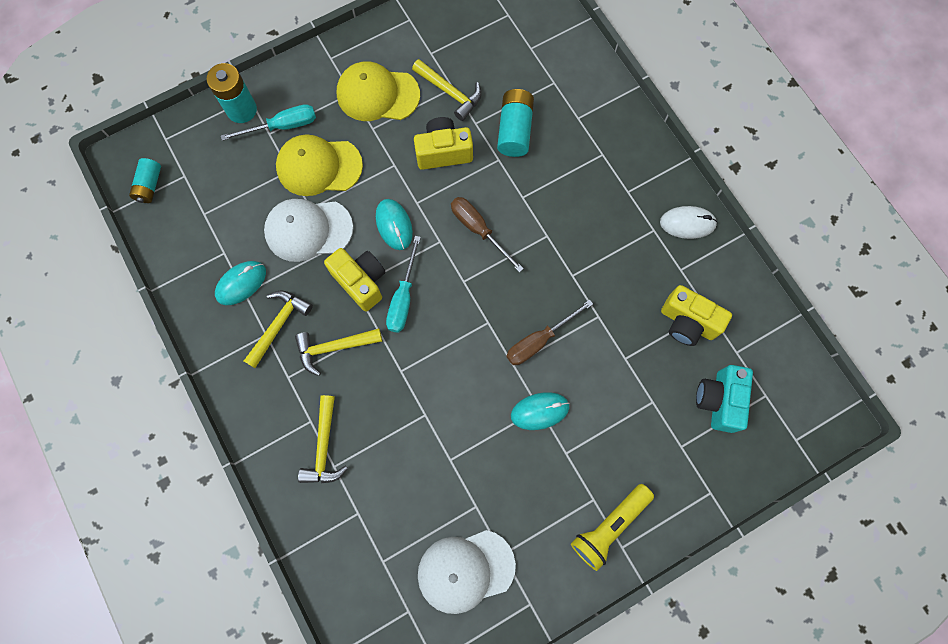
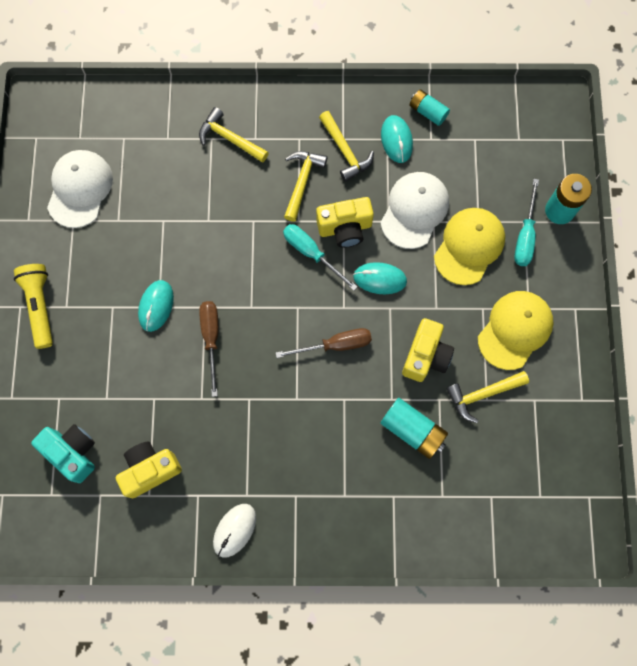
camera: 120 degrees right, 0 degrees up
turquoise battery [129,158,161,203] -> turquoise battery moved to [409,89,450,126]

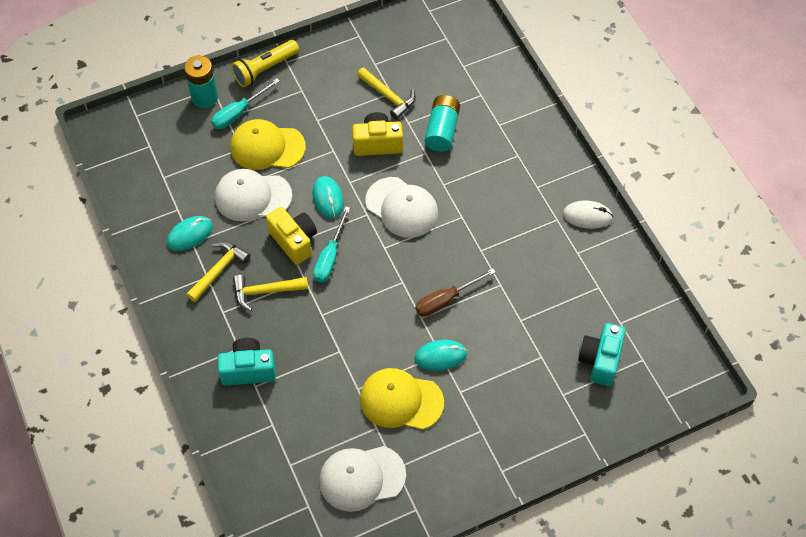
camera: 115 degrees left, 15 degrees down
yellow flashlight [14,264,53,349] -> yellow flashlight moved to [231,40,299,87]
yellow camera [116,441,182,498] -> none
yellow hammer [199,107,269,163] -> turquoise camera [218,338,276,386]
brown screwdriver [276,328,372,358] -> white cap [365,177,438,238]
turquoise battery [409,89,450,126] -> none
yellow cap [478,291,554,370] -> yellow cap moved to [360,368,444,430]
turquoise screwdriver [514,179,539,266] -> turquoise screwdriver turned 150 degrees clockwise [211,78,280,129]

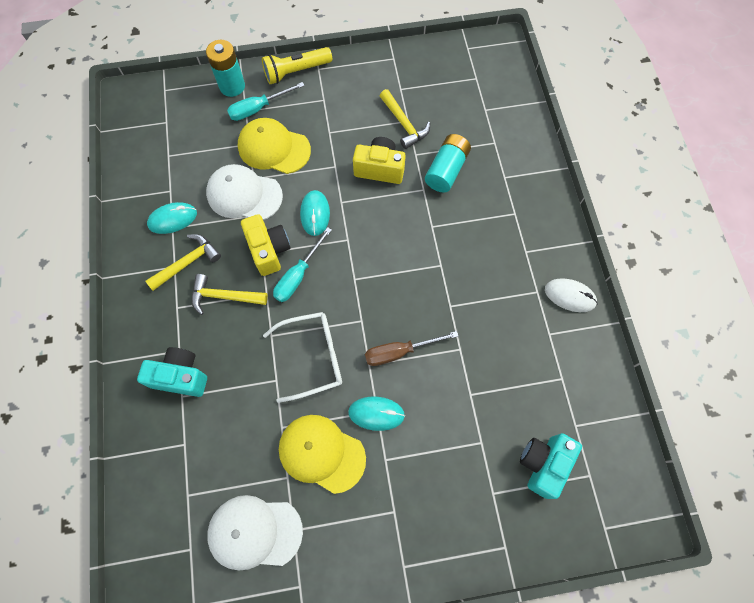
camera: 15 degrees right, 10 degrees up
white cap [365,177,438,238] -> none
none -> white glasses [263,312,342,403]

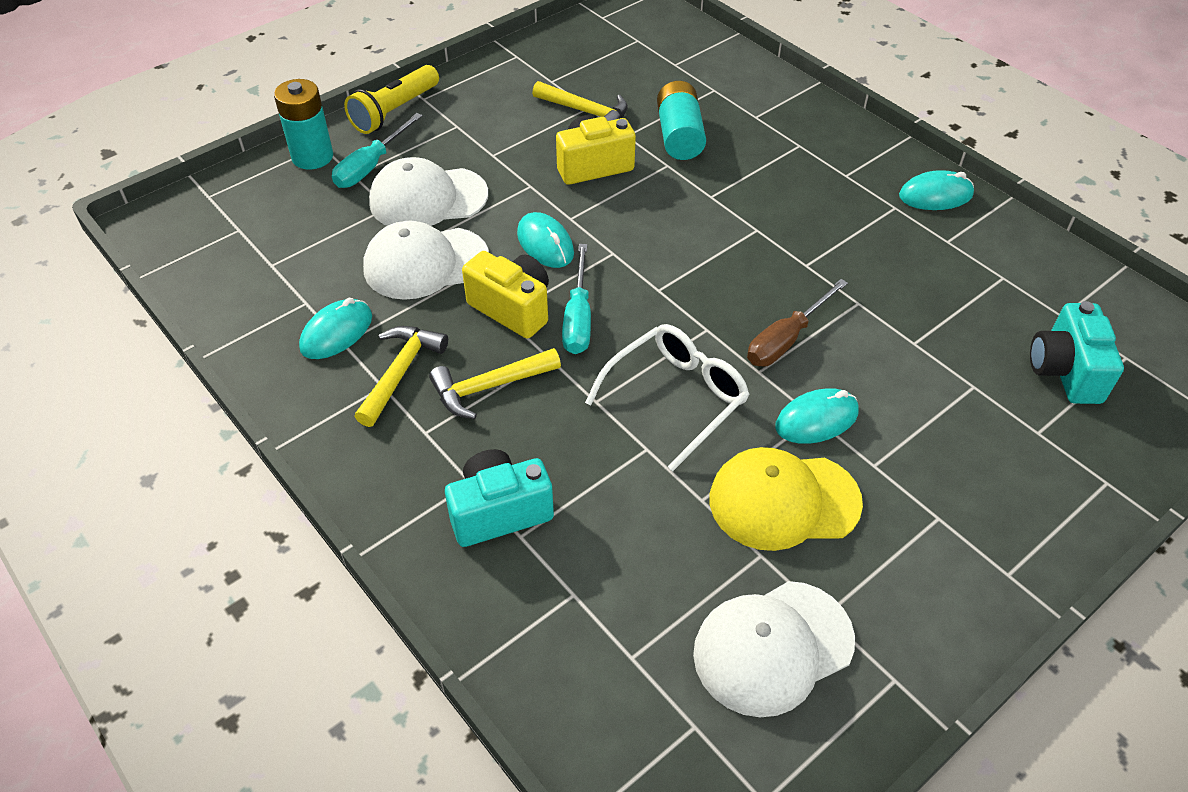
camera: 30 degrees left, 20 degrees down
yellow cap [238,118,311,174] -> white cap [369,157,488,226]
white mouse [545,278,597,312] -> turquoise mouse [899,170,974,210]

